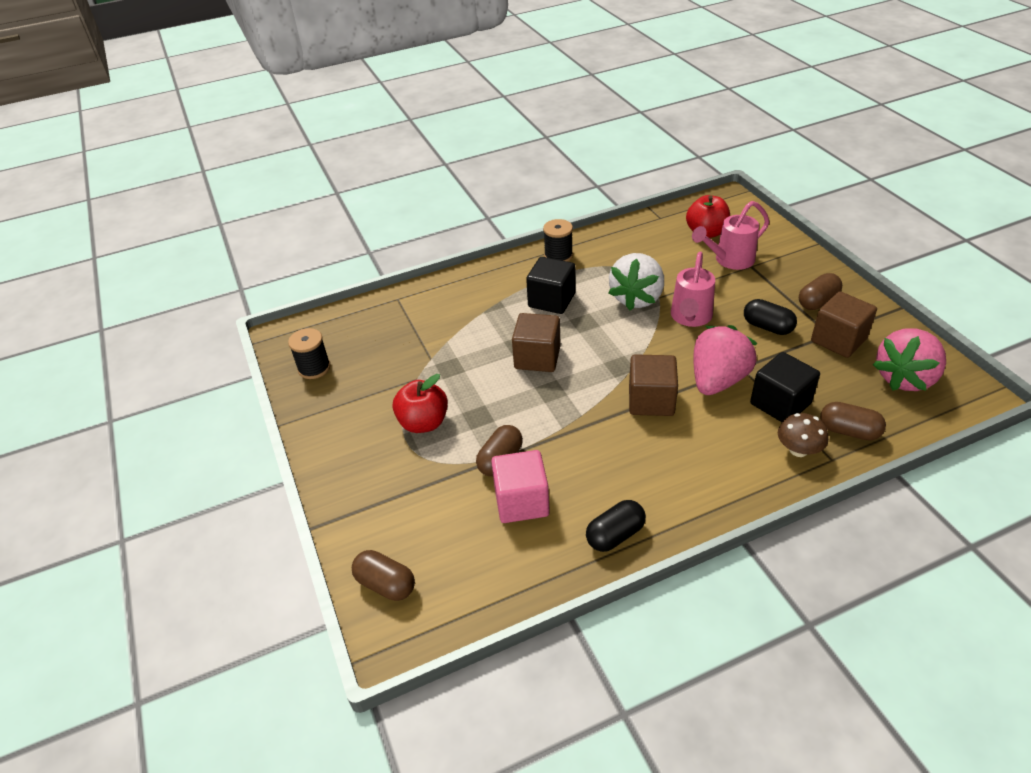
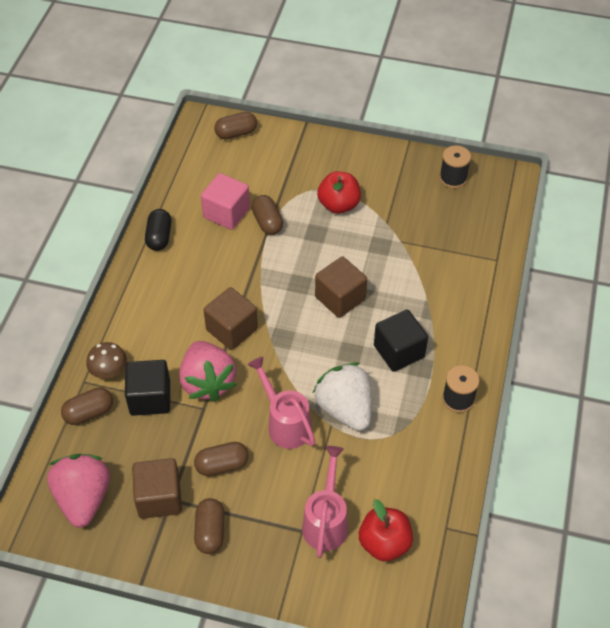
camera: 125 degrees right, 10 degrees up
black capsule [744,299,797,335] -> brown capsule [194,442,249,476]

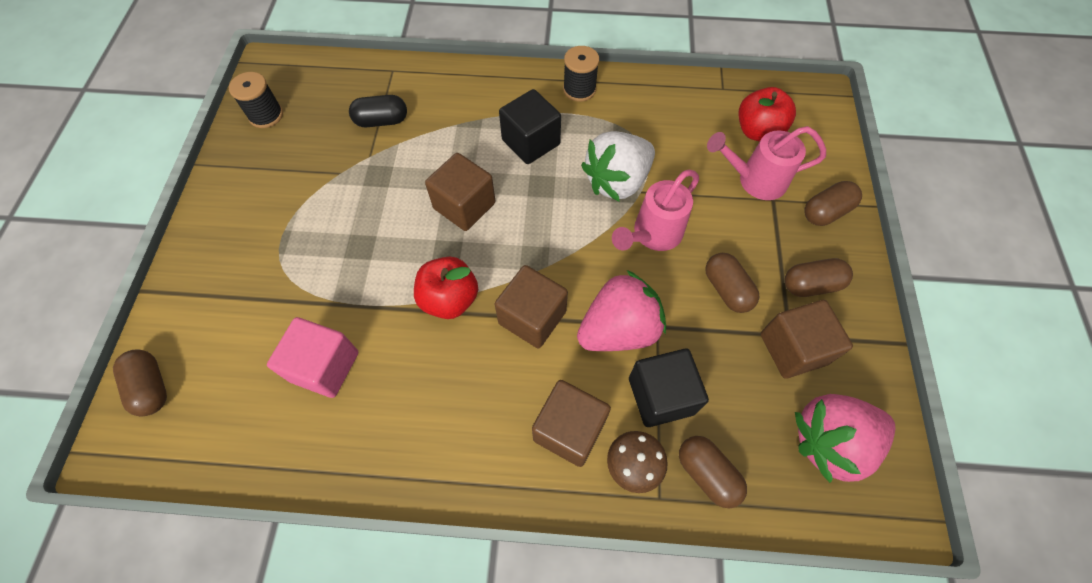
camera: 100 degrees left, 10 degrees up
black capsule [145,209,171,251] -> black capsule moved to [349,95,407,128]
brown capsule [252,195,283,235] -> brown capsule moved to [804,181,862,226]
red apple [317,171,361,214] -> red apple moved to [414,257,478,319]
none -> brown cube [532,380,611,467]

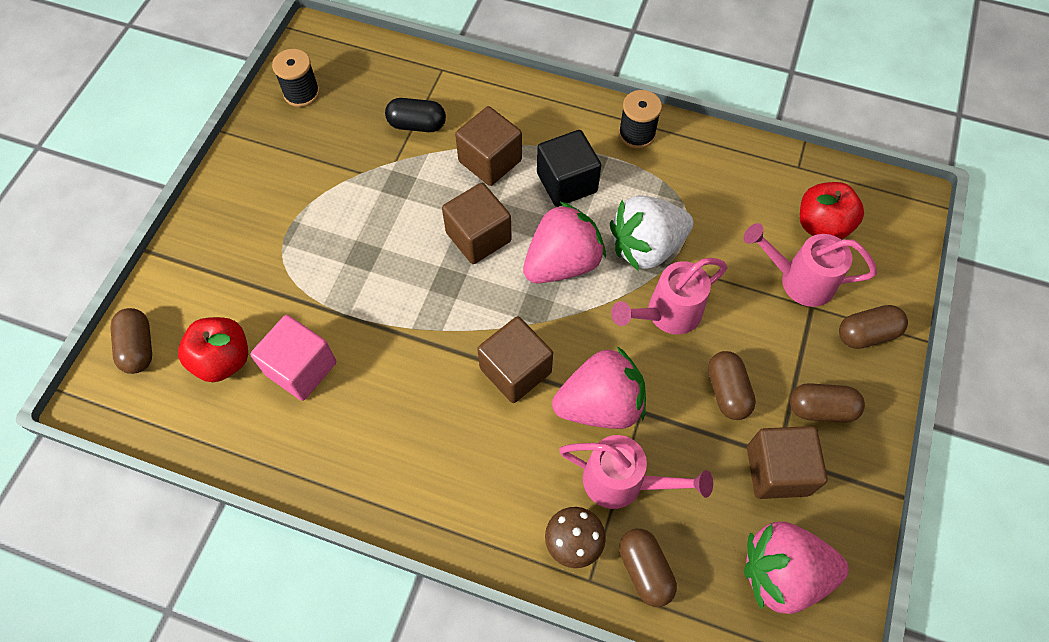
camera: 15 degrees right, 0 degrees up
red apple [414,257,478,319] -> red apple moved to [178,317,248,382]
brown cube [532,380,611,467] -> brown cube moved to [455,106,522,186]
black cube [629,349,709,427] -> pink watering can [559,435,713,509]
none -> pink strawberry [523,202,606,283]

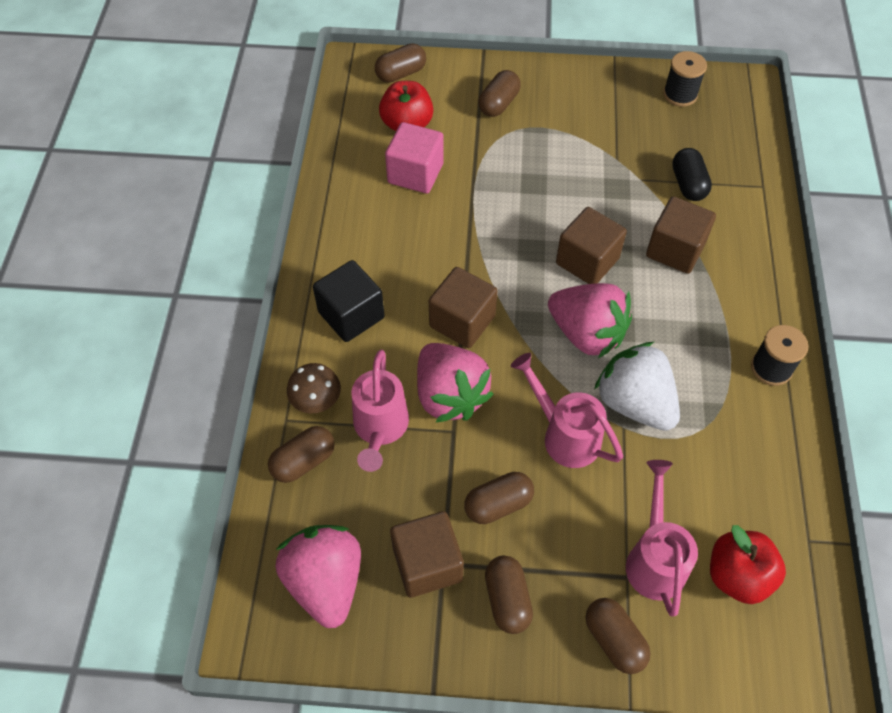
camera: 75 degrees right, 5 degrees down
black cube [537,130,601,207] -> black cube moved to [313,260,384,342]
none -> brown capsule [478,70,521,117]

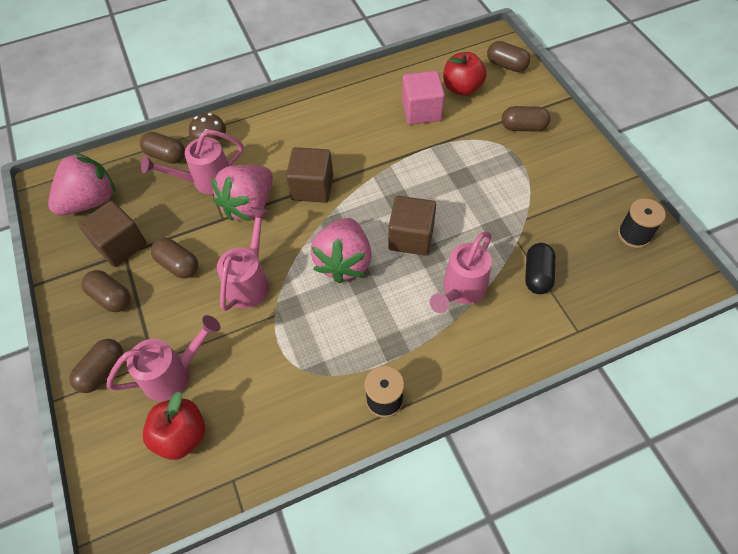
camera: 65 degrees right, 0 degrees up
black cube [313,260,384,342] -> none
brown capsule [485,556,533,634] -> brown capsule turned 75 degrees clockwise [81,270,130,312]
white strawberry [594,342,680,431] -> none
brown cube [646,196,716,274] -> pink watering can [430,231,492,313]
black capsule [672,148,712,201] -> black capsule turned 45 degrees counterclockwise [525,243,555,294]

